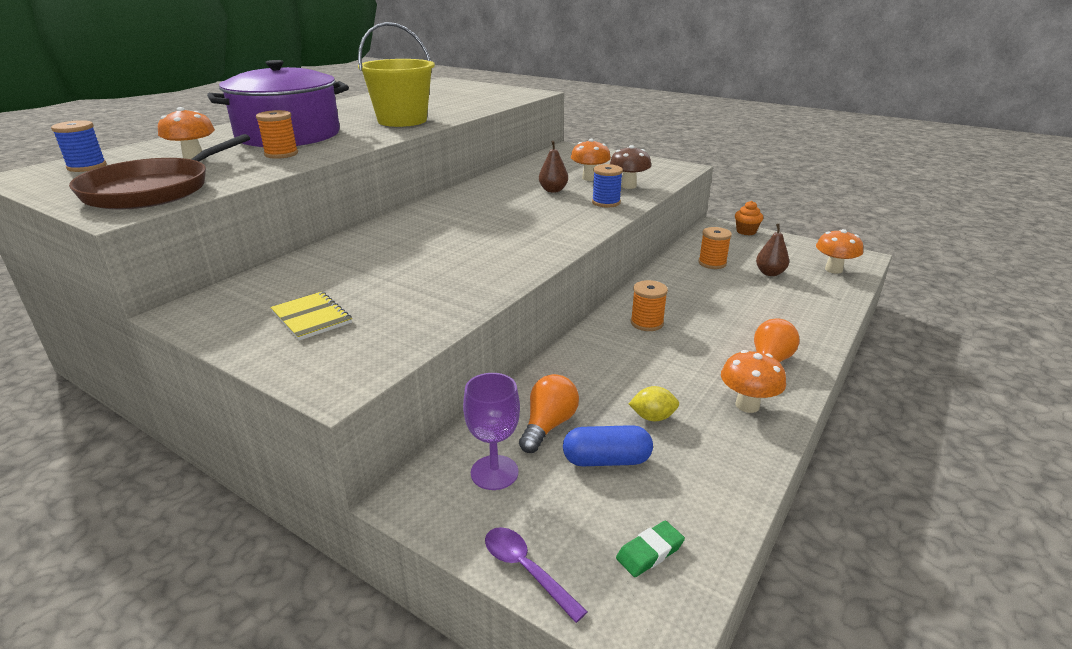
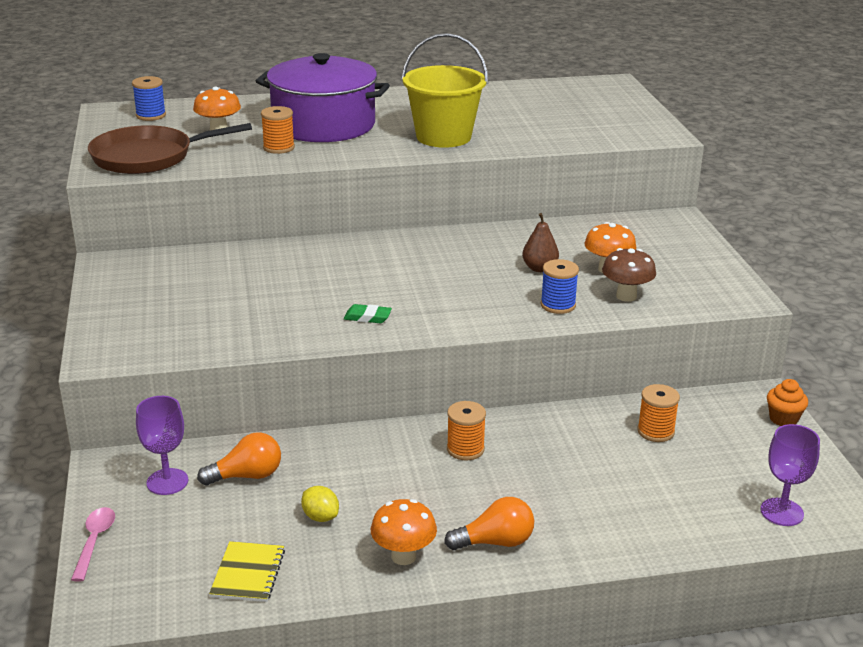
camera: 45 degrees right, 0 degrees up
yellow notebook [270,292,352,340] -> yellow notebook moved to [209,541,285,602]
purple spoon [485,527,588,623] -> pink spoon [71,507,115,582]
blue capsule [563,425,653,466] -> none
green eraser [616,521,685,577] -> green eraser moved to [344,304,392,323]
brown pear [756,224,789,276] -> none
orange mushroom [816,229,863,274] -> purple goblet [760,424,820,526]

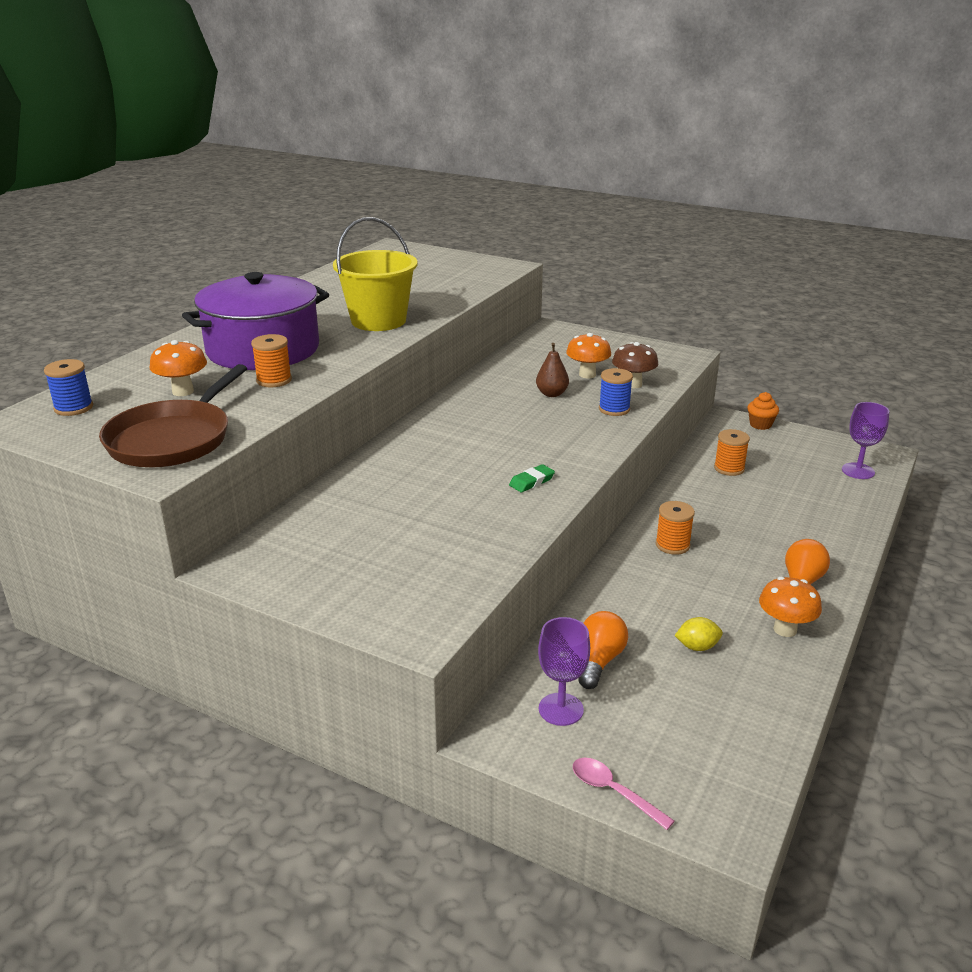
camera: 50 degrees left, 0 degrees up
yellow notebook [209,541,285,602] -> none

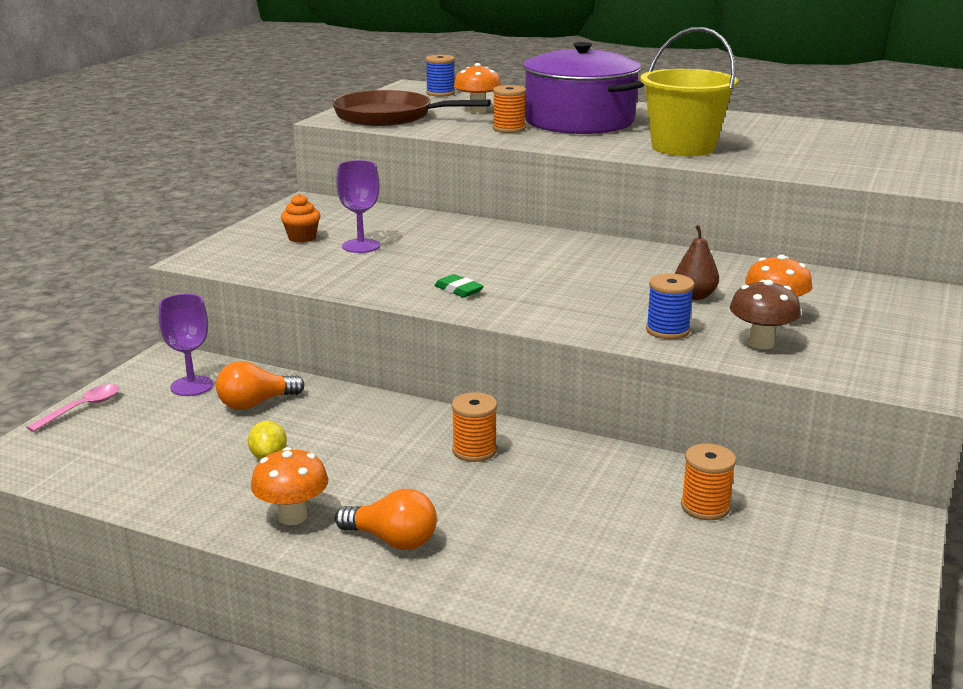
camera: 85 degrees right, 5 degrees down
orange light bulb [578,611,628,689] -> orange light bulb turned 135 degrees clockwise [216,361,304,410]
orange cupcake [747,392,779,430] -> orange cupcake moved to [281,193,321,243]
purple goblet [842,402,889,479] -> purple goblet moved to [336,160,380,253]

